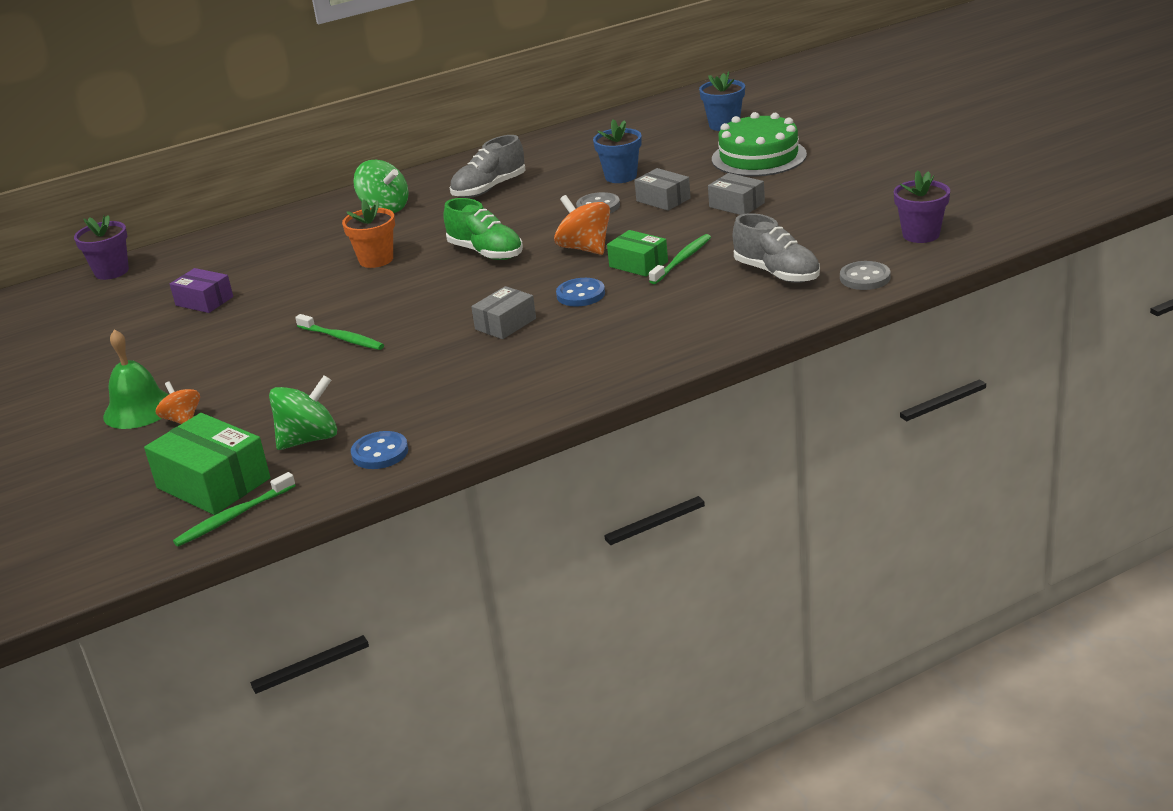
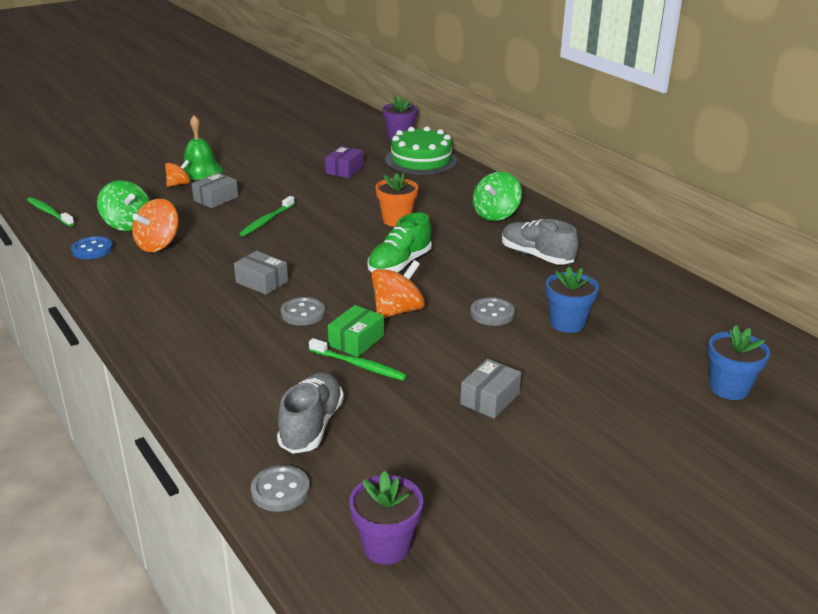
camera: 80 degrees right, 0 degrees up
green box [144,413,270,515] -> none
blue button [556,278,605,307] -> grey button [281,297,325,325]
grey box [634,168,691,211] -> grey box moved to [192,173,238,208]
green cake [712,112,807,177] -> green cake moved to [385,126,457,175]
grey shoe [733,213,820,283] -> grey shoe turned 150 degrees clockwise [277,372,344,454]
none -> orange spinning top [132,199,179,252]

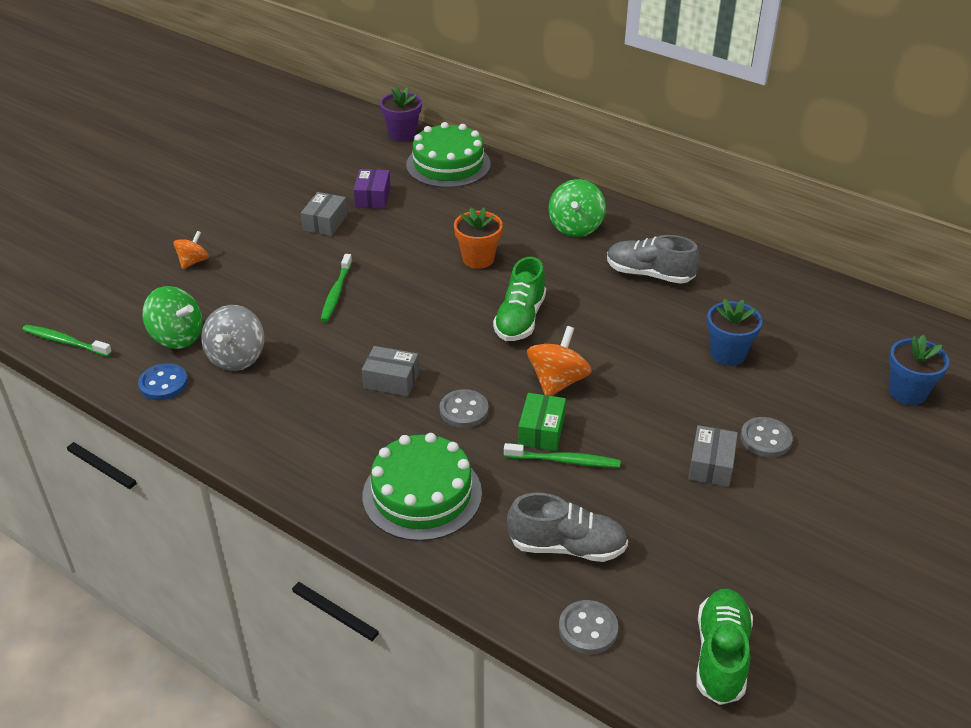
camera: 20 degrees left, 10 degrees up
orange spinning top [132,199,179,252] -> grey spinning top [201,305,264,371]
green bell [183,115,223,180] -> none
grey box [192,173,238,208] -> grey box moved to [301,192,348,236]
grey shoe [277,372,344,454] -> grey shoe turned 105 degrees clockwise [507,493,628,562]
purple flower pot [349,471,423,565] -> green shoe [696,589,753,705]
grey button [470,297,515,326] -> grey button moved to [741,417,793,457]
none -> green cake [362,433,482,541]

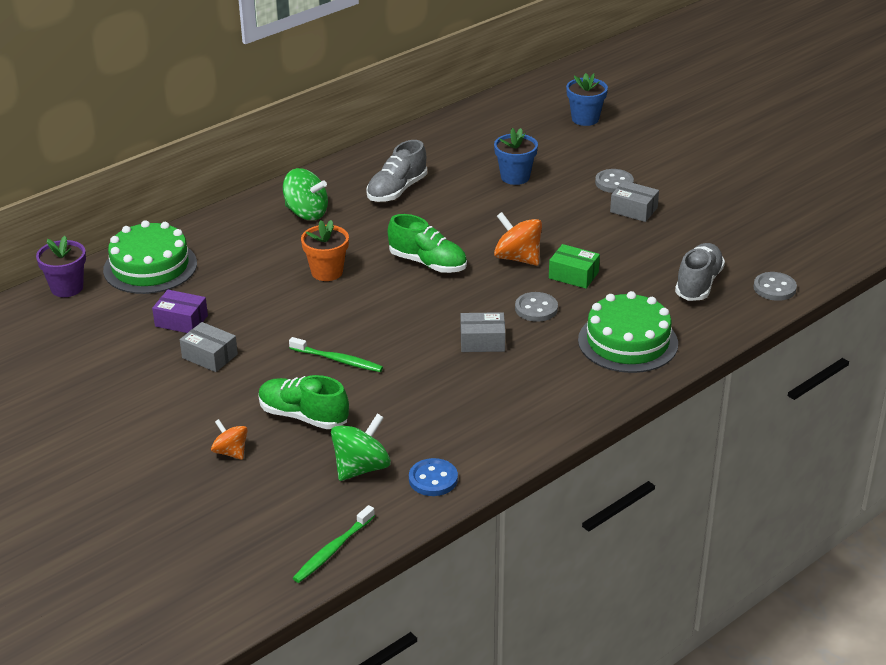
camera: 75 degrees left, 5 degrees down
grey spinning top [201,305,264,371] -> none
grey box [362,346,419,396] -> grey box turned 60 degrees clockwise [461,312,505,352]
green toothbrush [504,443,621,468] -> none
green shoe [696,589,753,705] -> green shoe moved to [258,375,349,429]

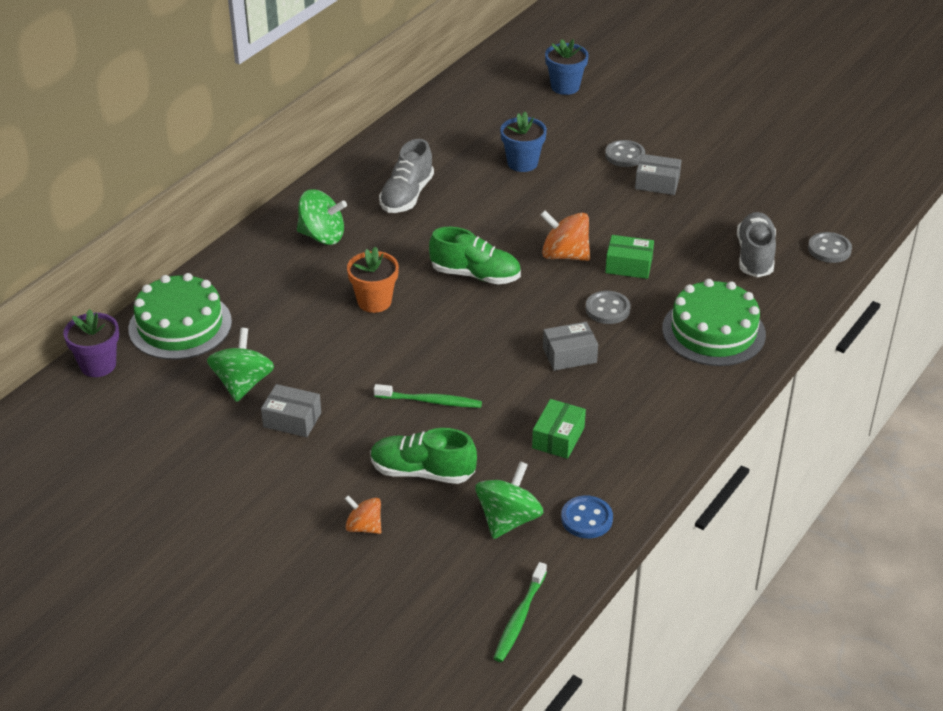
camera: 15 degrees left, 5 degrees up
purple box [152,290,208,333] -> green spinning top [207,328,274,402]
none -> green box [532,399,586,459]

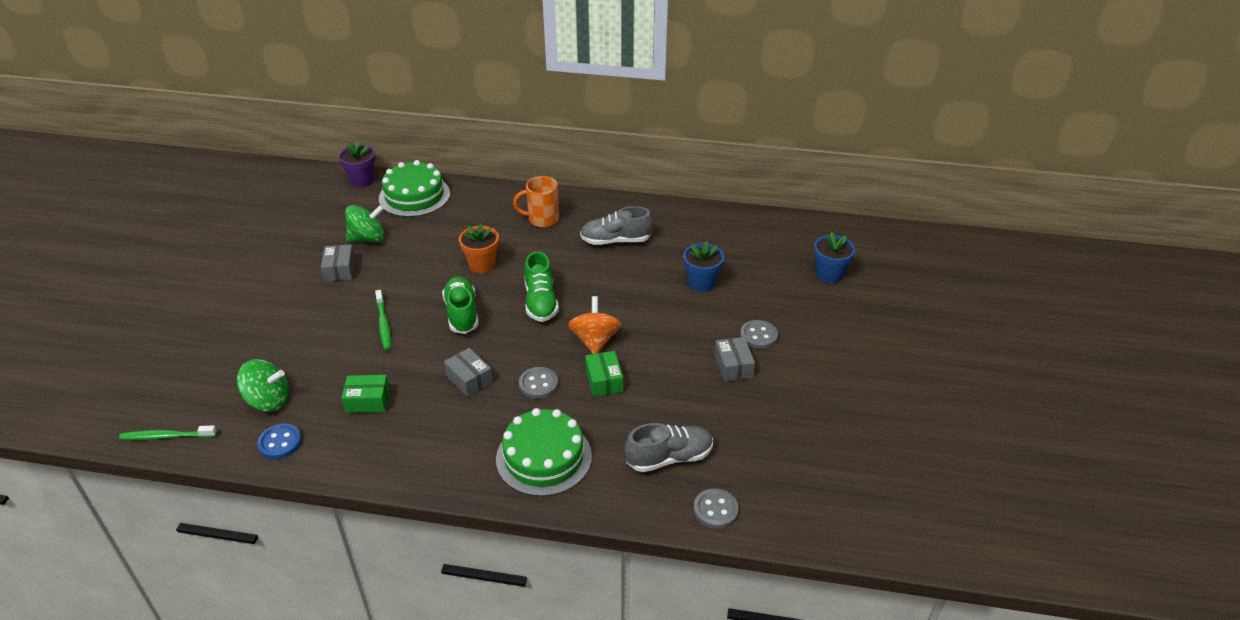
camera: 65 degrees right, 0 degrees up
green spinning top [297,189,347,245] -> orange mug [513,176,559,227]
orange spinning top [345,495,381,534] -> none
green shoe [370,428,477,484] -> green shoe moved to [442,276,479,334]

